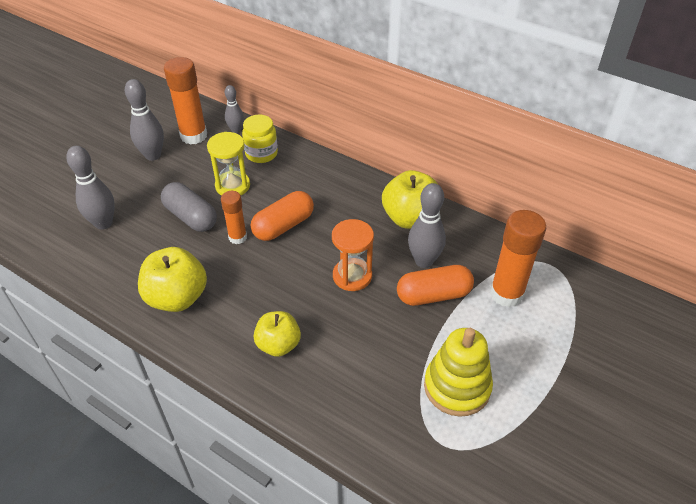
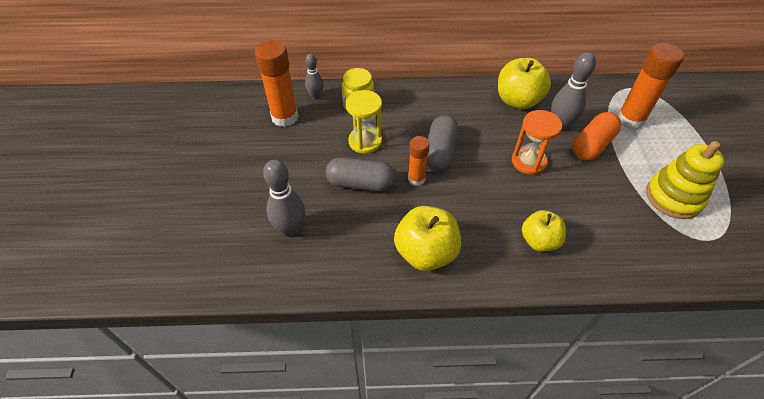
camera: 35 degrees left, 5 degrees up
grey bowling pin [125,79,164,161] -> none
orange capsule [251,191,314,241] -> grey capsule [427,115,458,171]

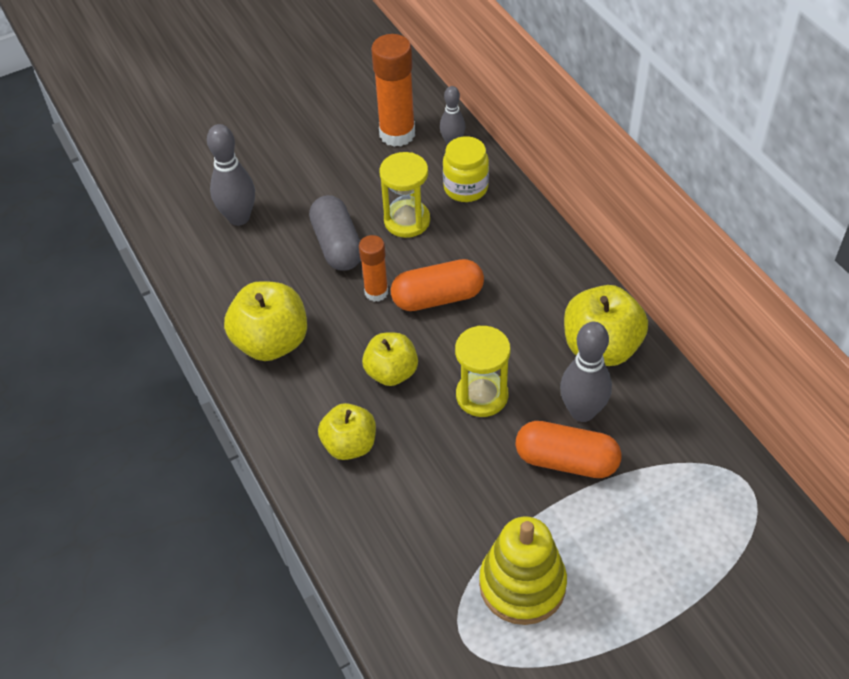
camera: 65 degrees right, 0 degrees up
grey capsule [427,115,458,171] -> orange capsule [391,259,484,311]
orange hourglass [512,110,562,175] -> yellow hourglass [455,326,511,417]
orange glue stick [617,43,684,130] -> none
none -> yellow apple [362,333,418,386]

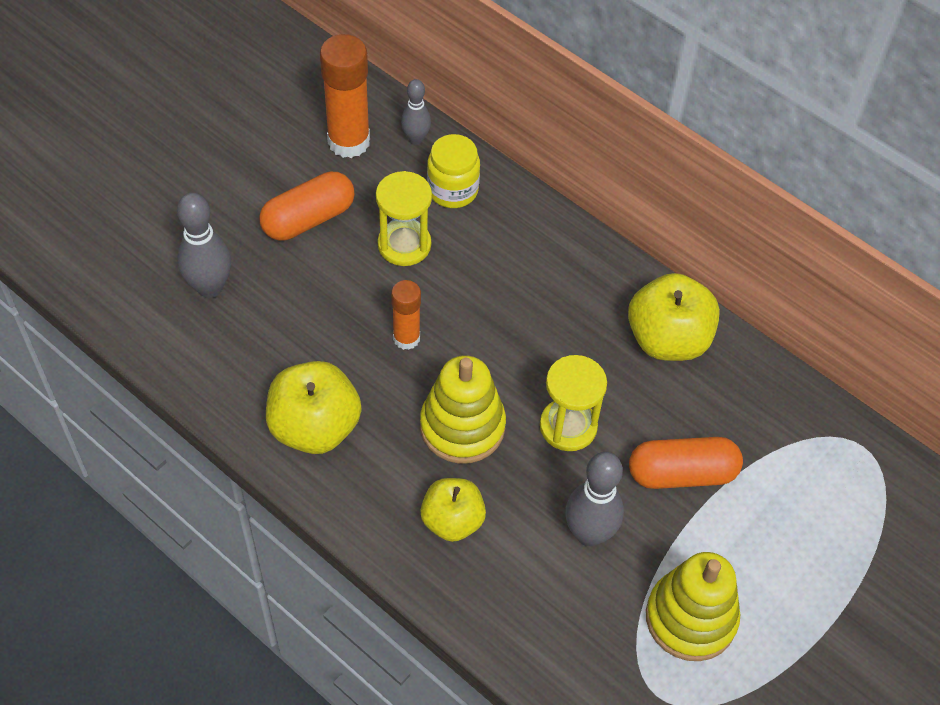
camera: 25 degrees left, 5 degrees up
grey capsule [309,195,361,271] -> none
yellow apple [362,333,418,386] -> yellow stacking toy [420,355,506,464]
orange capsule [391,259,484,311] -> orange capsule moved to [259,172,355,241]
grey bowling pin [560,322,612,422] -> grey bowling pin moved to [565,452,624,546]

